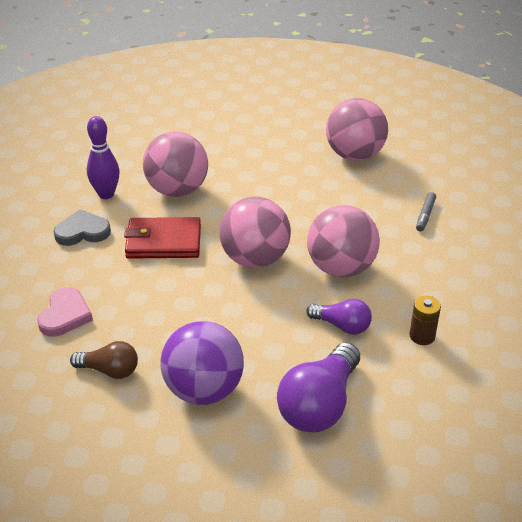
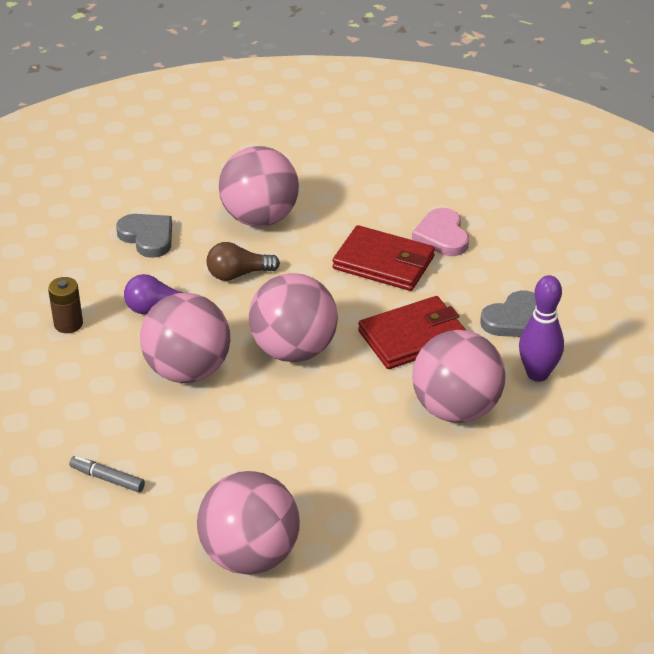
camera: 155 degrees right, 0 degrees up
brown light bulb [70,341,138,379] -> brown light bulb moved to [207,242,280,281]
purple ball [160,321,244,405] -> pink ball [219,146,299,227]
purple light bulb [277,342,360,432] -> grey heart [116,214,172,258]
grey marker [416,192,436,231] -> grey marker turned 60 degrees counterclockwise [69,456,145,493]
none -> red wallet [332,225,435,291]

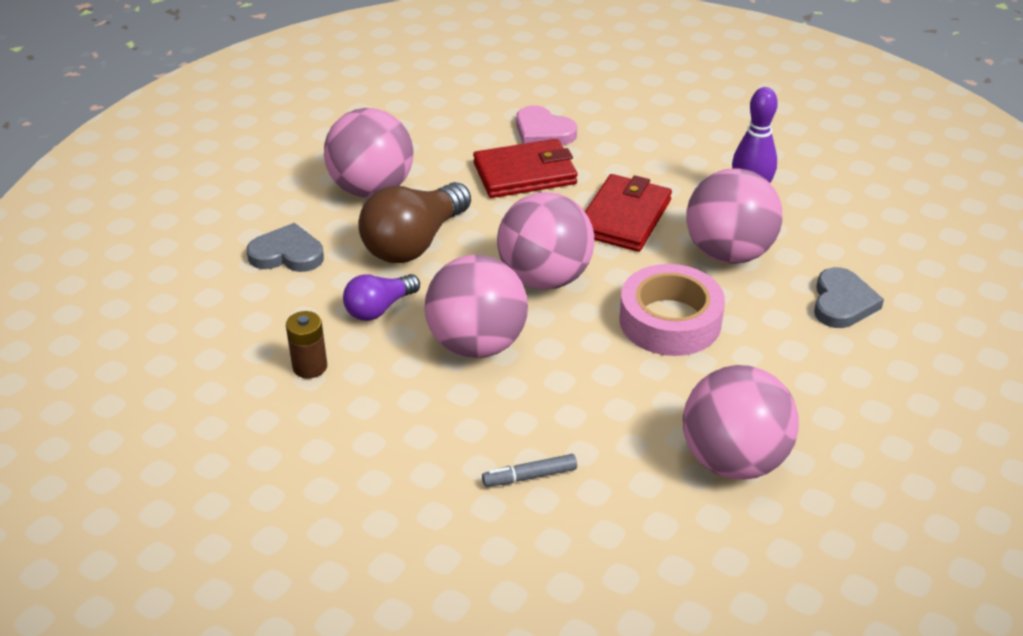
camera: 40 degrees left, 0 degrees up
brown light bulb [207,242,280,281] -> brown light bulb [358,182,471,263], size x1.74
grey heart [480,290,536,337] -> grey heart moved to [814,267,884,328]
none -> pink tape [619,264,725,356]

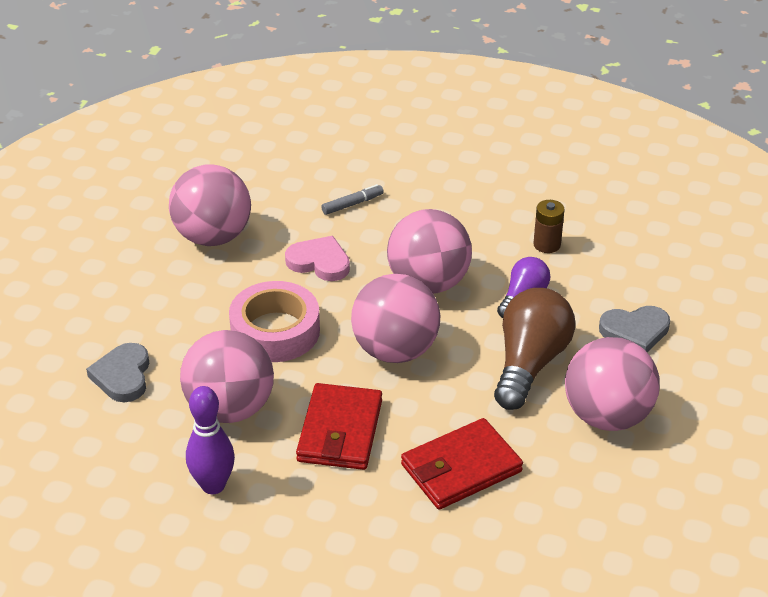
camera: 165 degrees right, 0 degrees up
pink heart [516,105,577,145] -> pink heart moved to [285,236,350,281]

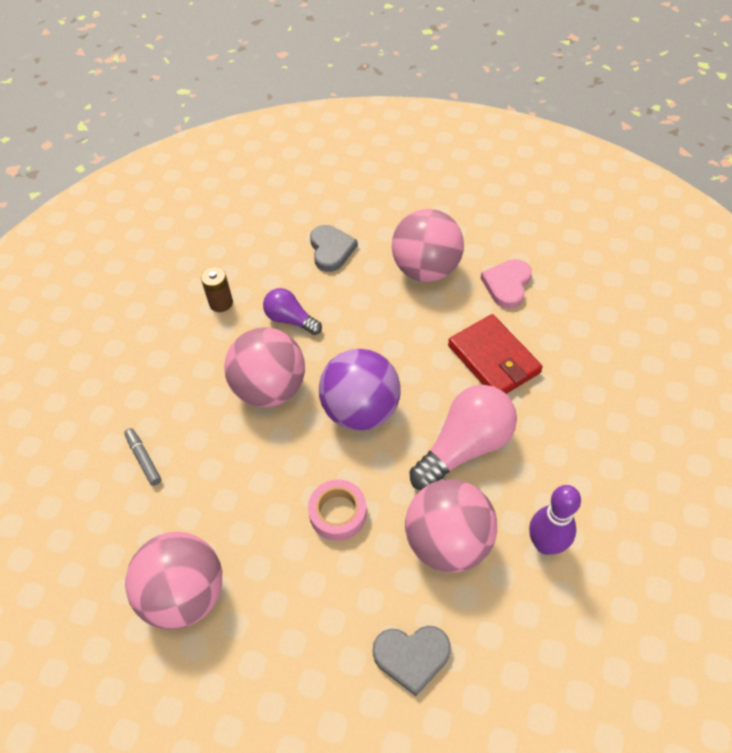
camera: 90 degrees left, 15 degrees up
pink tape [229,281,320,362] -> pink tape [308,480,367,541], size x0.65
pink heart [285,236,350,281] -> pink heart moved to [481,259,532,309]
red wallet [296,383,382,470] -> pink light bulb [409,385,517,490]
pink ball [351,274,440,363] -> purple ball [319,349,400,431]
brown light bulb [494,288,575,410] -> none

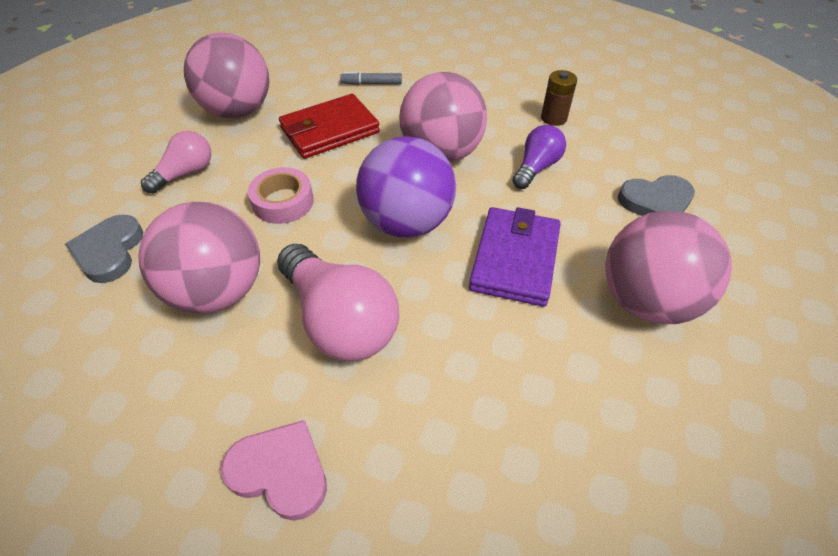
camera: 90 degrees right, 5 degrees down
grey marker [124,428,161,486] -> grey marker turned 150 degrees counterclockwise [340,72,402,85]
red wallet [448,314,543,394] -> red wallet moved to [279,94,380,159]
pink heart [481,259,532,309] -> pink heart moved to [221,420,327,521]
purple bowling pin [529,485,581,555] -> none
none -> pink light bulb [141,131,211,194]
none -> purple wallet [469,207,561,307]

